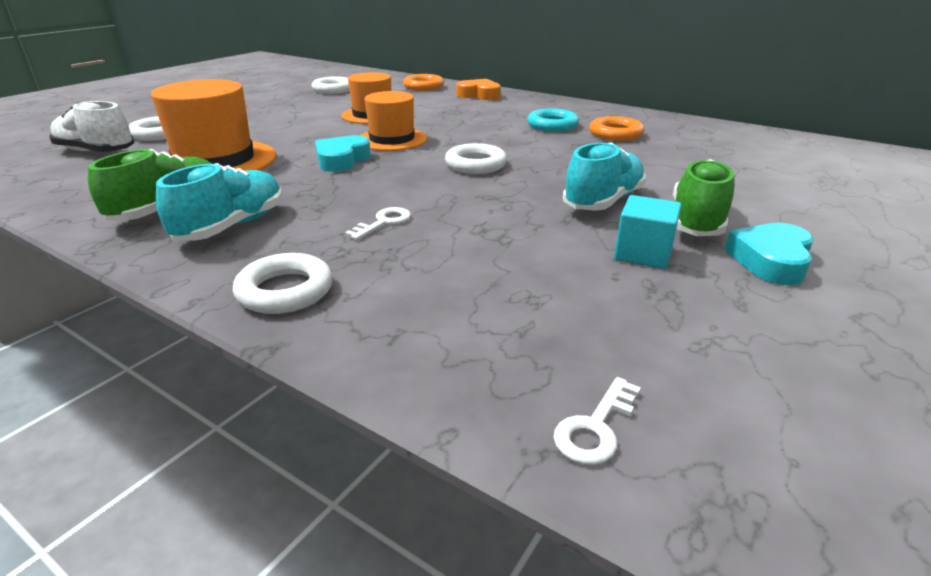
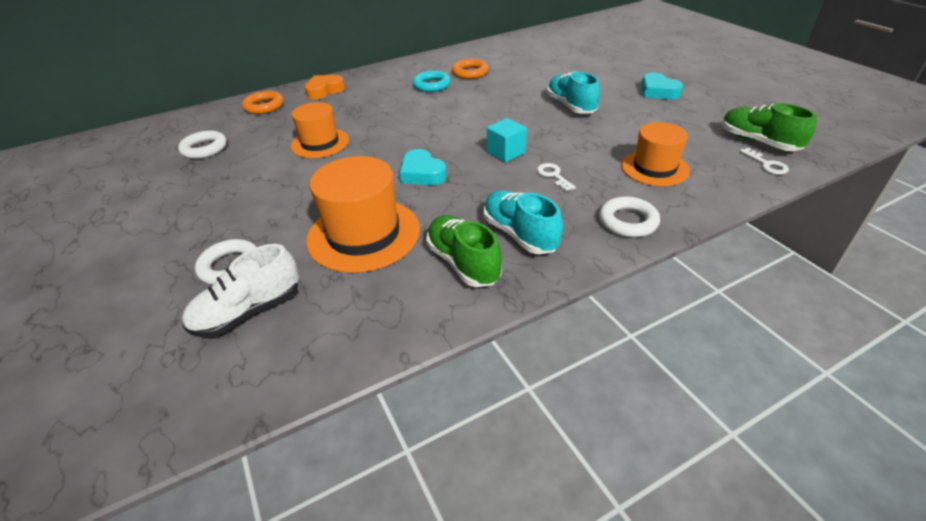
camera: 60 degrees left, 10 degrees up
orange hat [359,91,427,151] -> orange hat moved to [621,122,690,186]
white ring [445,143,507,174] -> none
turquoise cube [614,195,682,269] -> turquoise cube moved to [487,118,527,162]
green shoe [673,159,734,236] -> green shoe moved to [722,103,817,151]

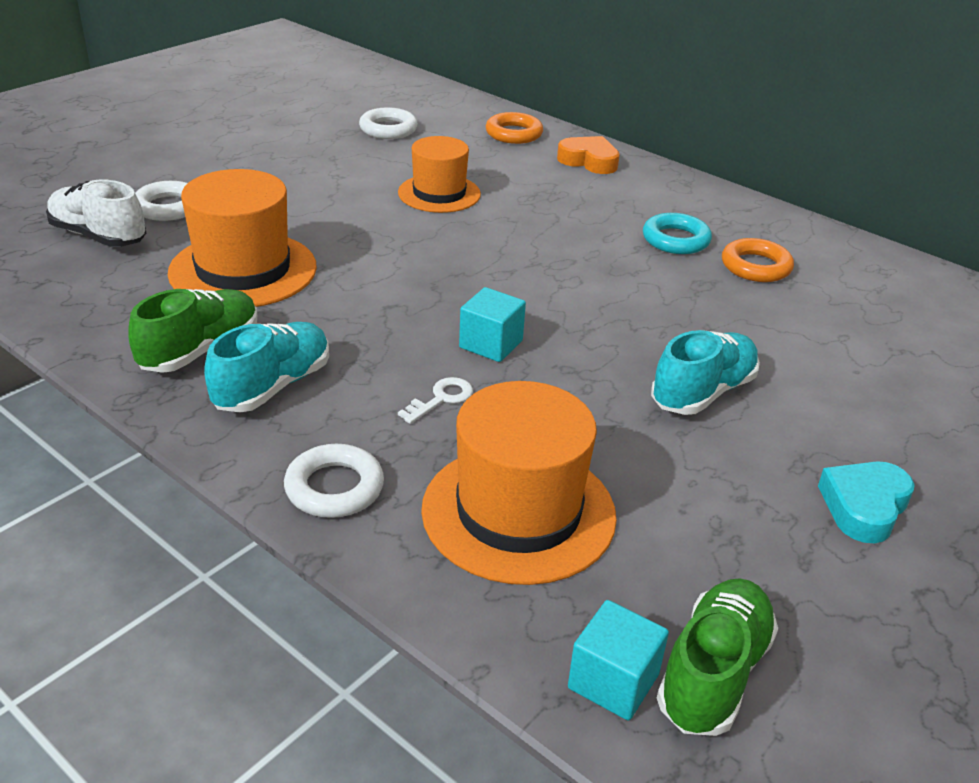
camera: 65 degrees right, 5 degrees down
turquoise heart [400,149,447,185] -> none
orange hat [621,122,690,186] -> orange hat [421,381,617,585], size x1.53
white key [739,148,789,175] -> turquoise cube [568,600,669,720]

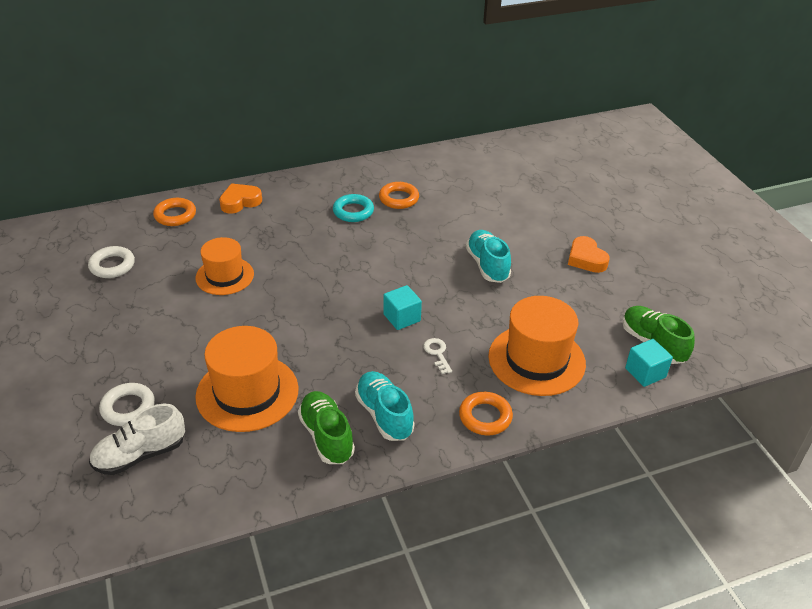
camera: 60 degrees left, 5 degrees up
white ring [284,444,384,518] -> orange ring [459,392,513,435]
turquoise heart [818,461,915,544] -> orange heart [568,236,610,273]

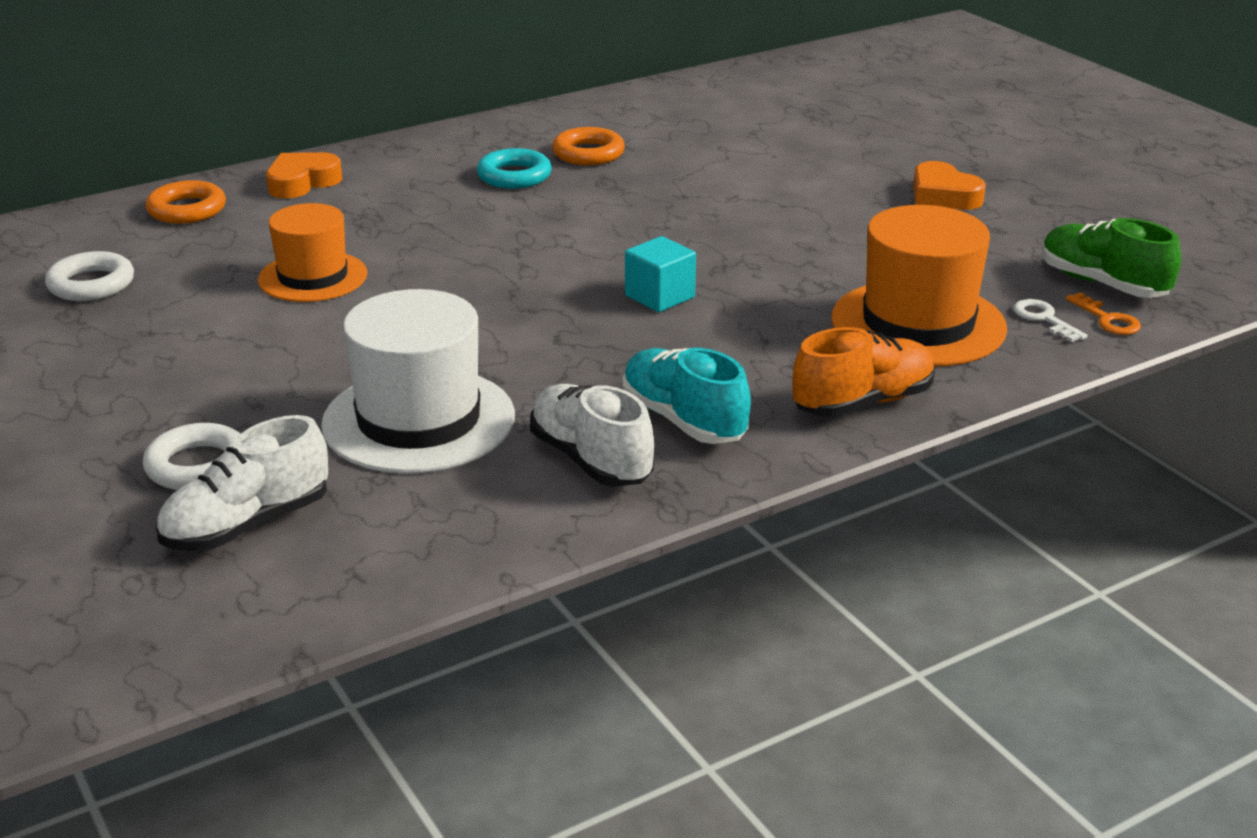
camera: 10 degrees left, 10 degrees down
orange hat [195,326,299,432] -> white hat [321,289,515,473]
green shoe [298,391,355,464] -> white shoe [530,384,654,487]
white key [423,338,452,374] -> white key moved to [1013,299,1088,342]
orange ring [459,392,513,435] -> orange shoe [792,327,935,417]
turquoise shoe [466,230,511,283] -> none
turquoise cube [625,339,673,387] -> orange key [1066,292,1141,335]

